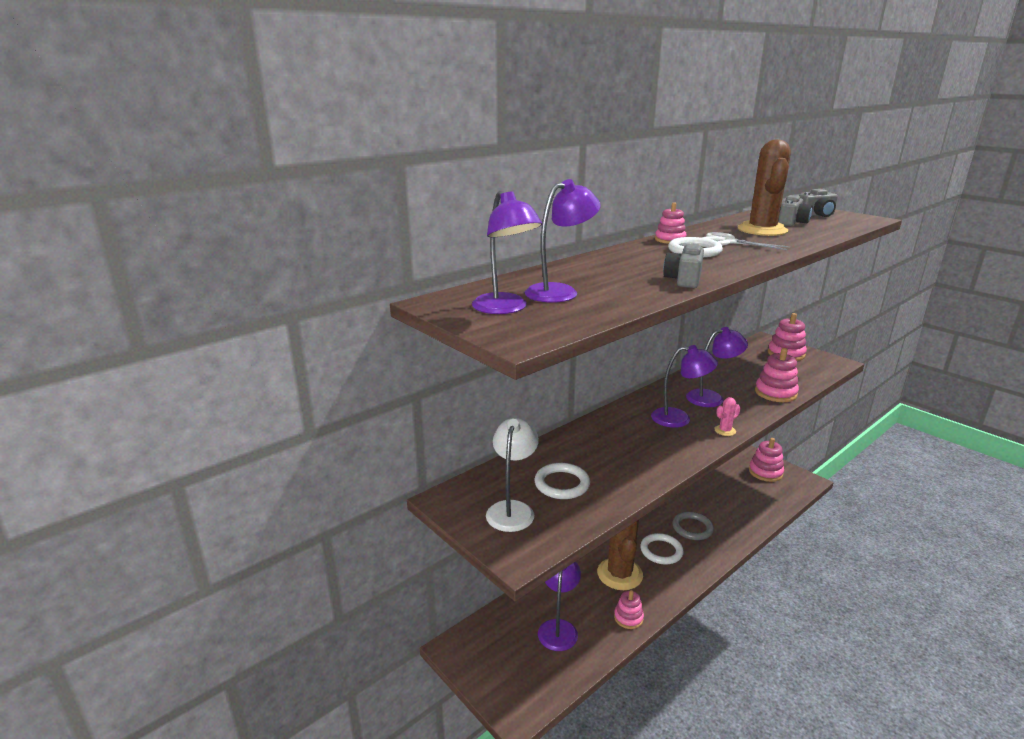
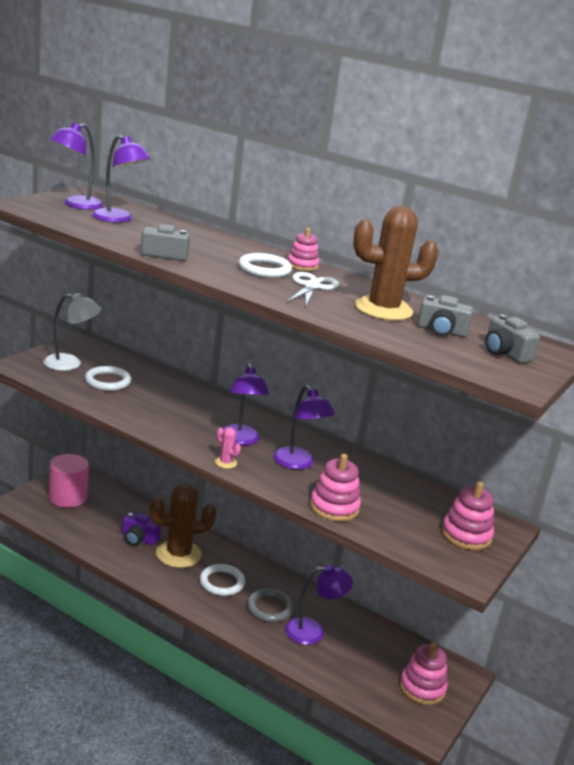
camera: 70 degrees right, 0 degrees up
purple lamp [538,562,581,651] -> purple lamp moved to [285,564,353,645]
pink stacking toy [614,590,644,629] -> none
none -> pink cylinder [49,454,89,508]
none -> purple camera [122,512,161,546]

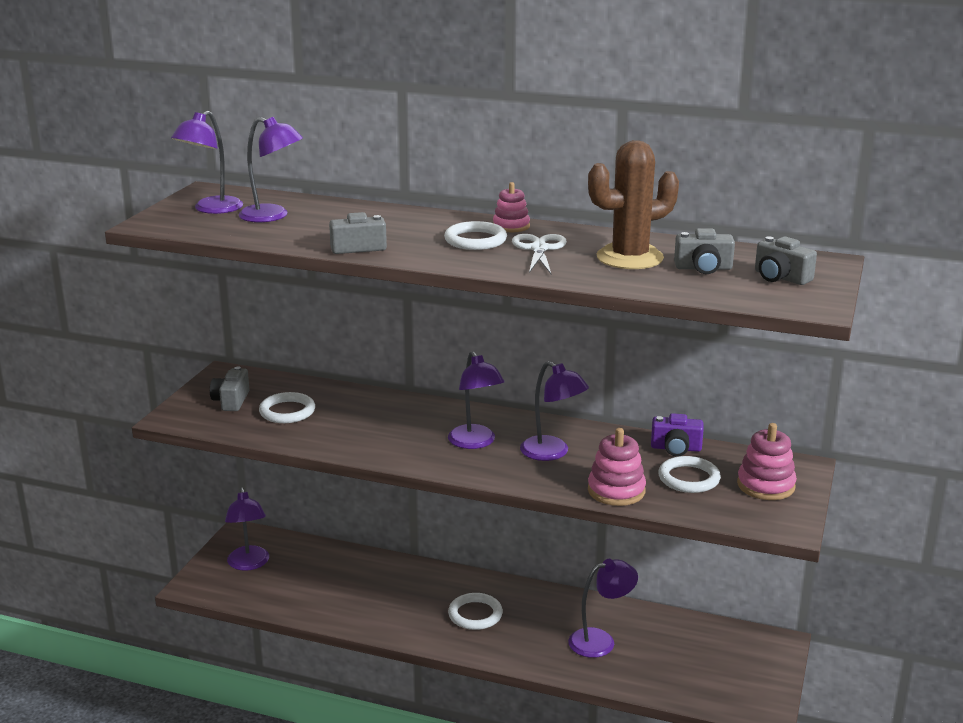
camera: 10 degrees left, 0 degrees up
white lamp [43,293,101,371] -> grey camera [210,366,250,411]
pink cylinder [49,454,89,508] -> purple lamp [225,487,269,571]
purple camera [122,512,161,546] -> purple camera moved to [651,413,704,456]
brown cactus [150,484,216,568] -> none
pink cactus [215,427,241,469] -> none
grey ring [247,588,294,622] -> none
pink stacking toy [400,642,448,705] -> none
none -> white ring [658,456,721,493]

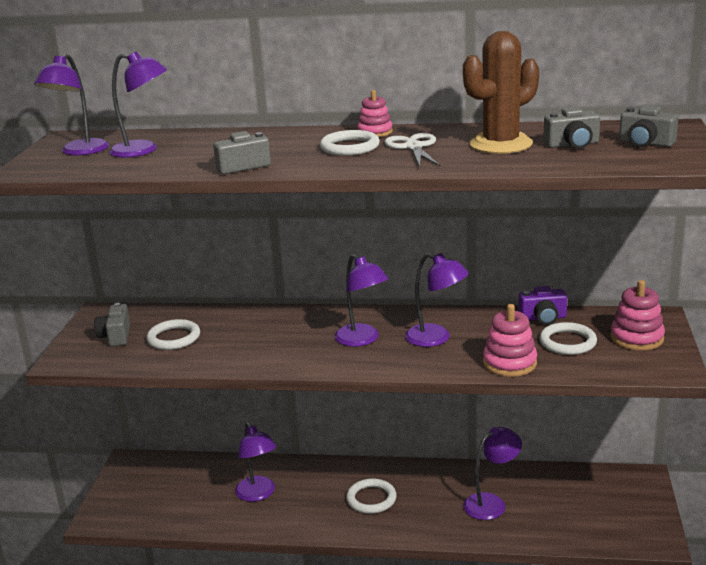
camera: 10 degrees left, 0 degrees up
purple lamp [225,487,269,571] -> purple lamp moved to [235,422,276,502]

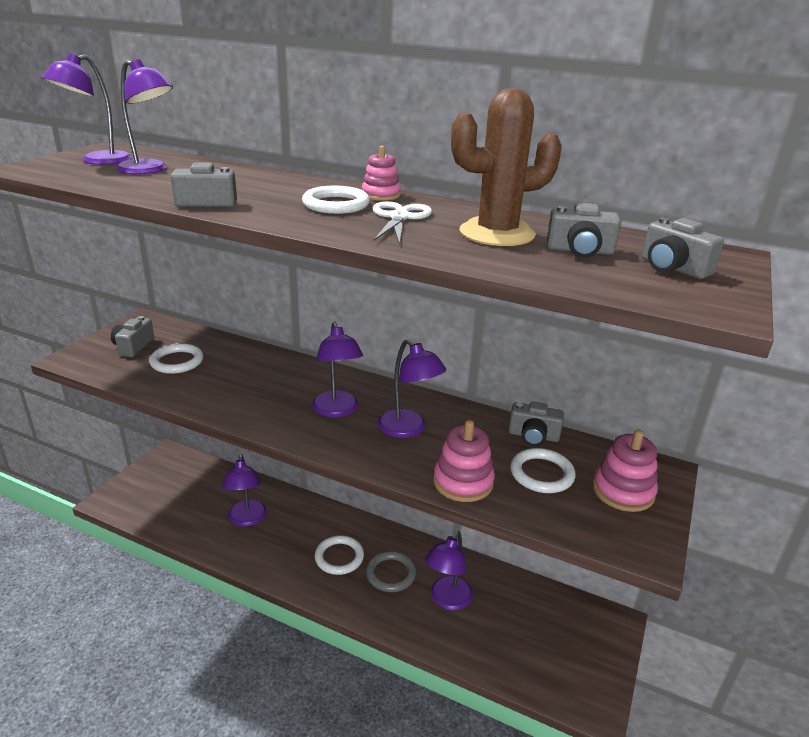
camera: 15 degrees right, 5 degrees up
purple lamp [463,427,522,520] -> purple lamp turned 135 degrees clockwise [425,531,473,610]
purple camera [518,286,567,325] -> grey camera [509,401,564,446]
none -> grey ring [366,551,416,592]

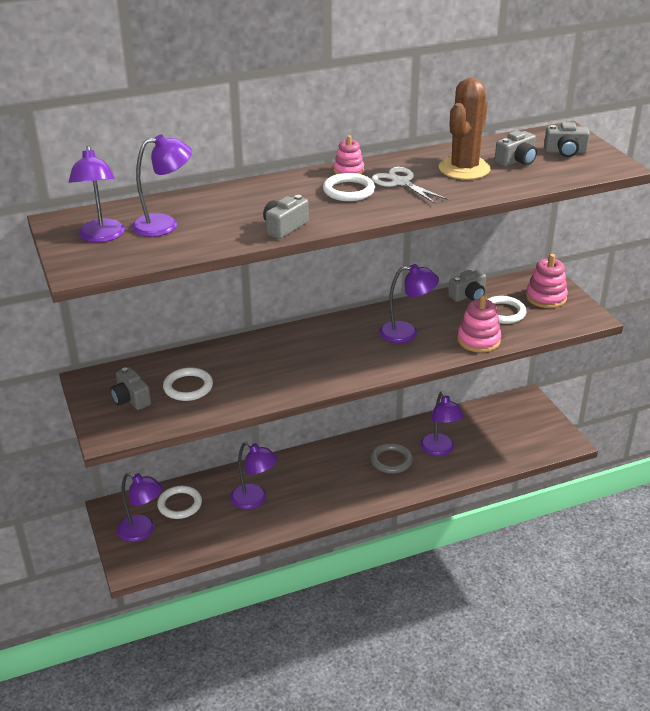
camera: 45 degrees left, 5 degrees up
purple lamp [312,322,363,418] -> purple lamp moved to [117,473,163,542]
white ring [315,535,364,575] -> white ring moved to [157,486,202,519]

